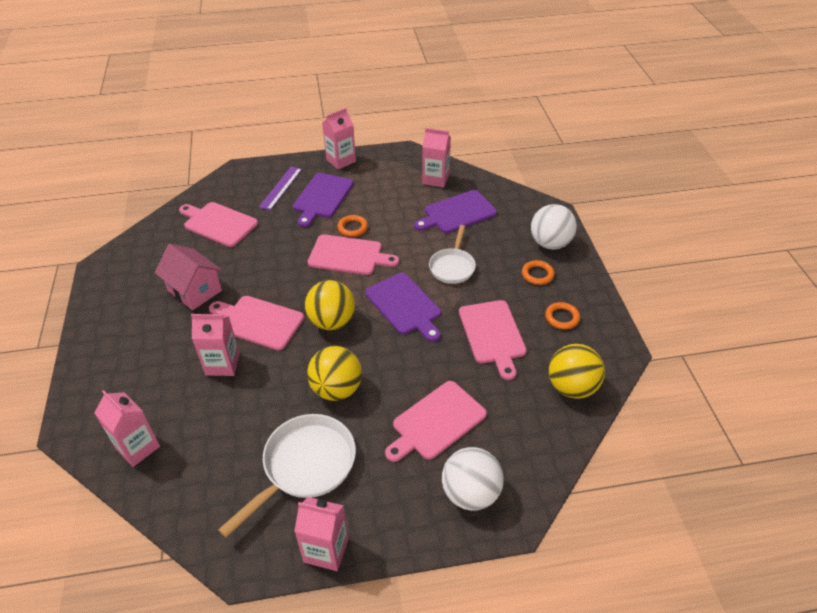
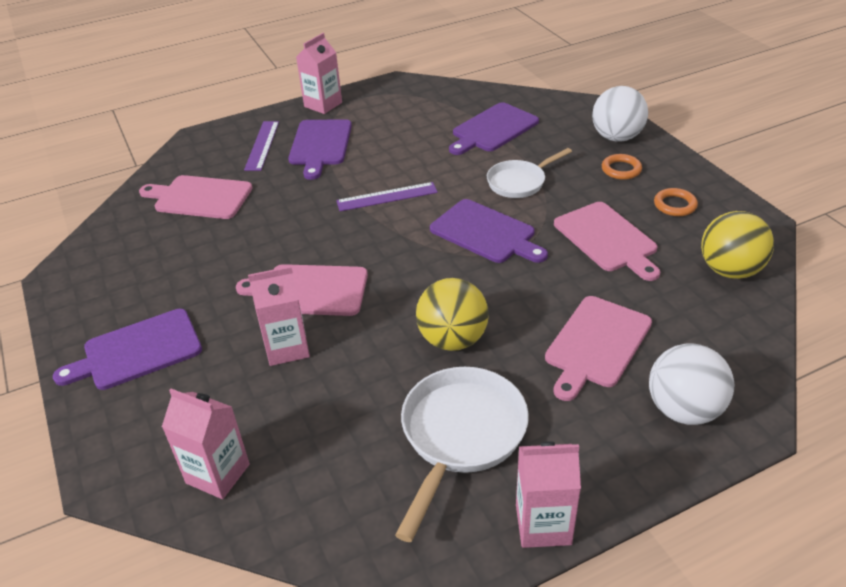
camera: 15 degrees left, 5 degrees down
pink house [155,244,222,310] -> none
yellow ball [305,280,355,330] -> none
pink cutting board [308,234,399,275] -> purple ruler [336,182,438,211]
orange ring [337,215,368,237] -> none
pink carton [422,128,451,187] -> none
white pan [429,225,476,284] -> white pan turned 60 degrees clockwise [487,148,572,198]
none -> purple cutting board [53,309,202,390]

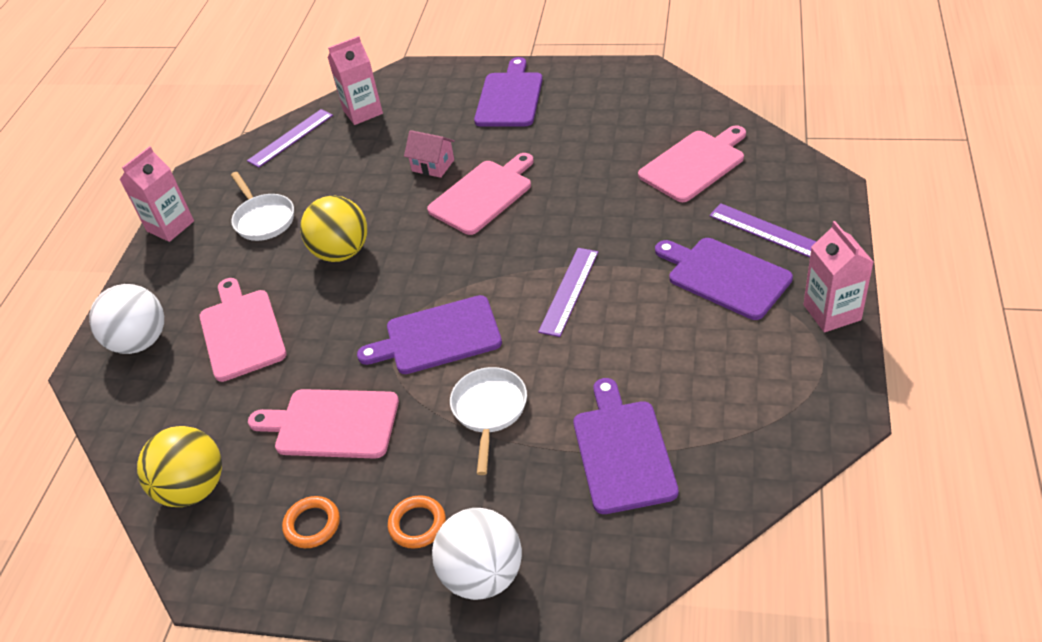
camera: 130 degrees right, 5 degrees up
pink carton [248,266,310,366] -> pink house [404,130,455,178]
white pan [395,367,529,542] -> white pan [231,172,294,241], size x0.64
none -> purple ruler [247,109,333,168]

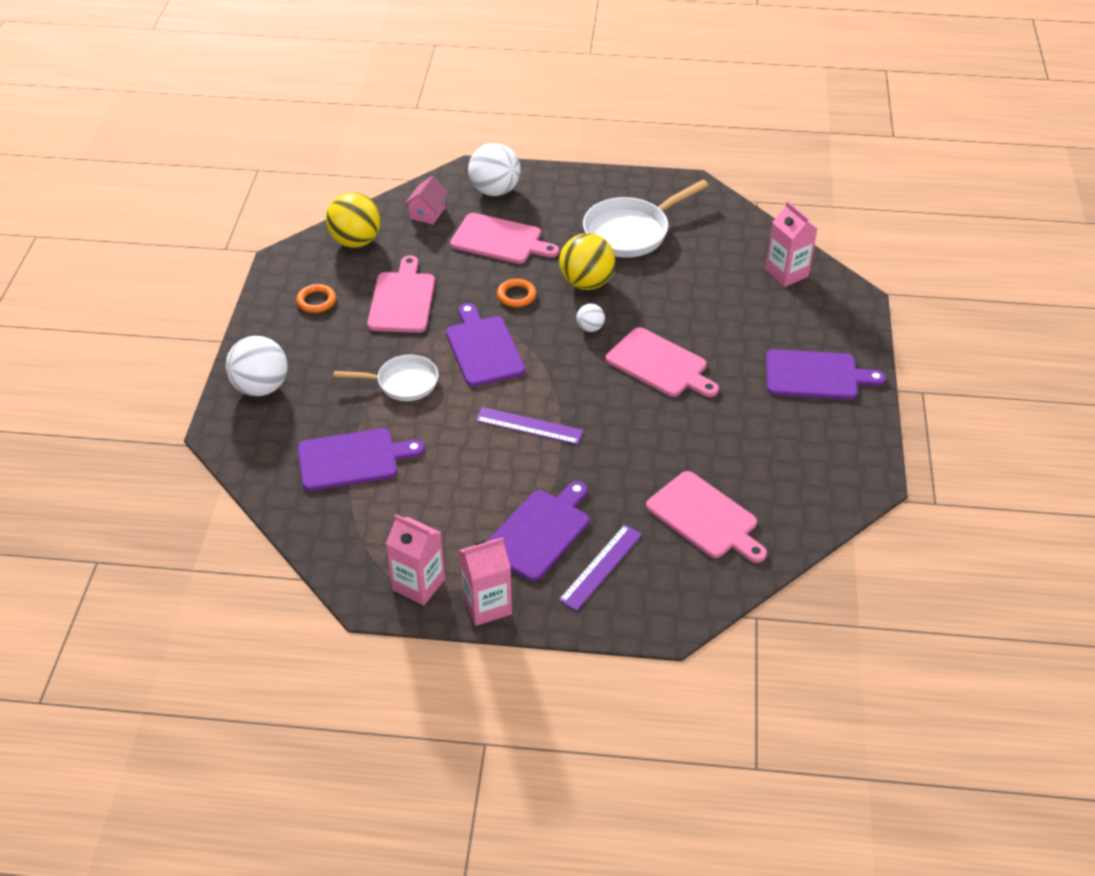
camera: 80 degrees right, 0 degrees up
pink carton [120,146,194,242] -> pink carton moved to [386,514,445,606]
pink cutting board [200,278,287,382] -> pink cutting board turned 45 degrees clockwise [450,213,559,264]
white pan [231,172,294,241] -> white pan [583,180,709,258], size x1.56
purple ruler [247,109,333,168] -> none
orange ring [388,495,446,549] -> orange ring moved to [497,279,536,307]
pink house [404,130,455,178] -> pink house moved to [405,176,448,224]
none -> white ball [576,304,605,332]

